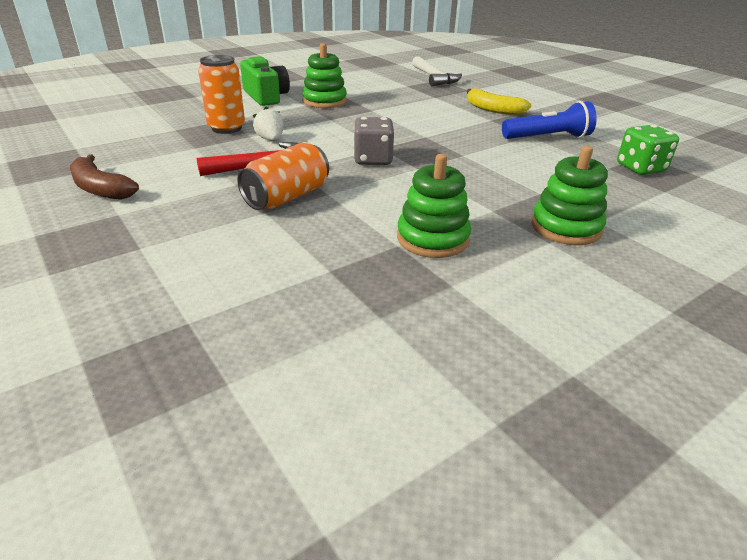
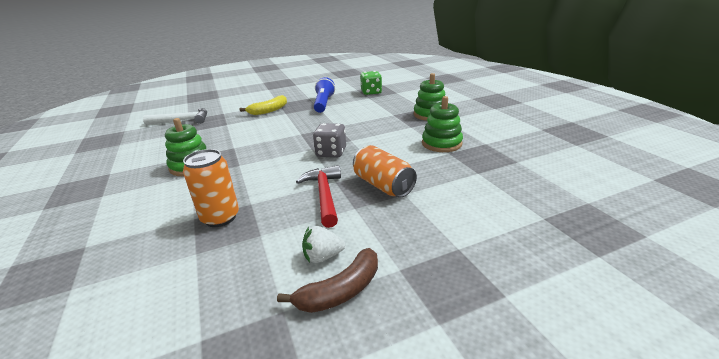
camera: 75 degrees left, 5 degrees down
green camera [240,56,290,106] -> none
white strawberry [253,106,284,141] -> white strawberry moved to [302,226,345,263]

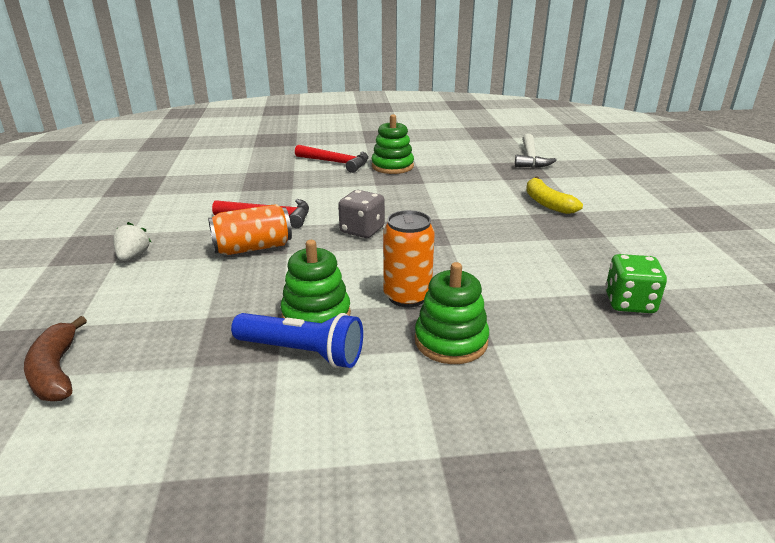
camera: 105 degrees right, 0 degrees up
orange can [183,149,239,227] -> orange can moved to [383,210,435,307]
brown banana [277,248,378,313] -> brown banana moved to [24,316,87,401]
white strawberry [302,226,345,263] -> white strawberry moved to [113,222,151,261]
blue flashlight [314,77,335,113] -> blue flashlight moved to [231,313,363,368]
none -> red hammer [295,145,369,173]

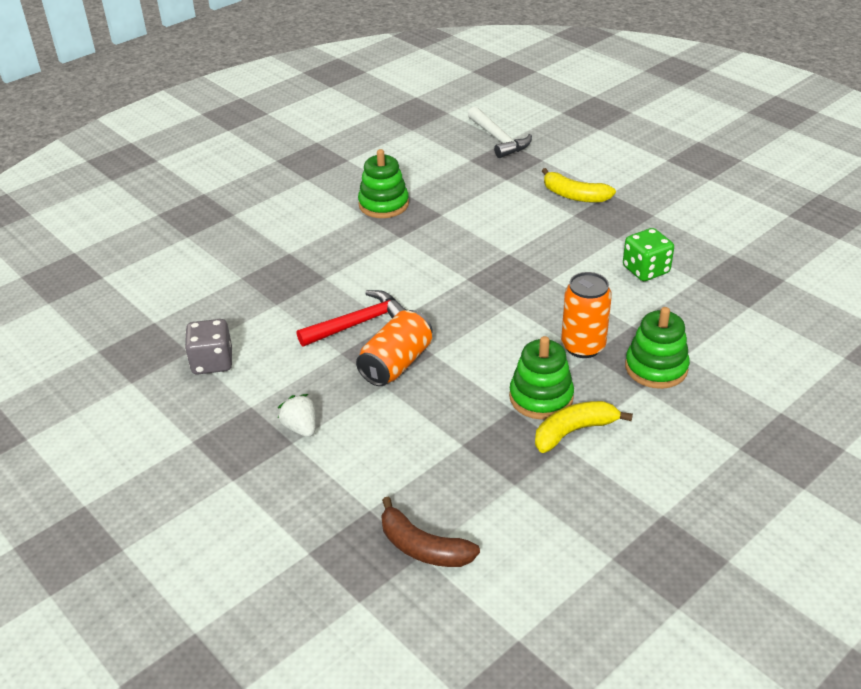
camera: 35 degrees left, 10 degrees up
blue flashlight [231,313,363,368] -> yellow banana [535,401,633,453]
red hammer [295,145,369,173] -> none
grey dice [338,190,385,238] -> grey dice moved to [185,319,232,375]
green dice [605,254,667,313] -> green dice moved to [623,228,674,281]

